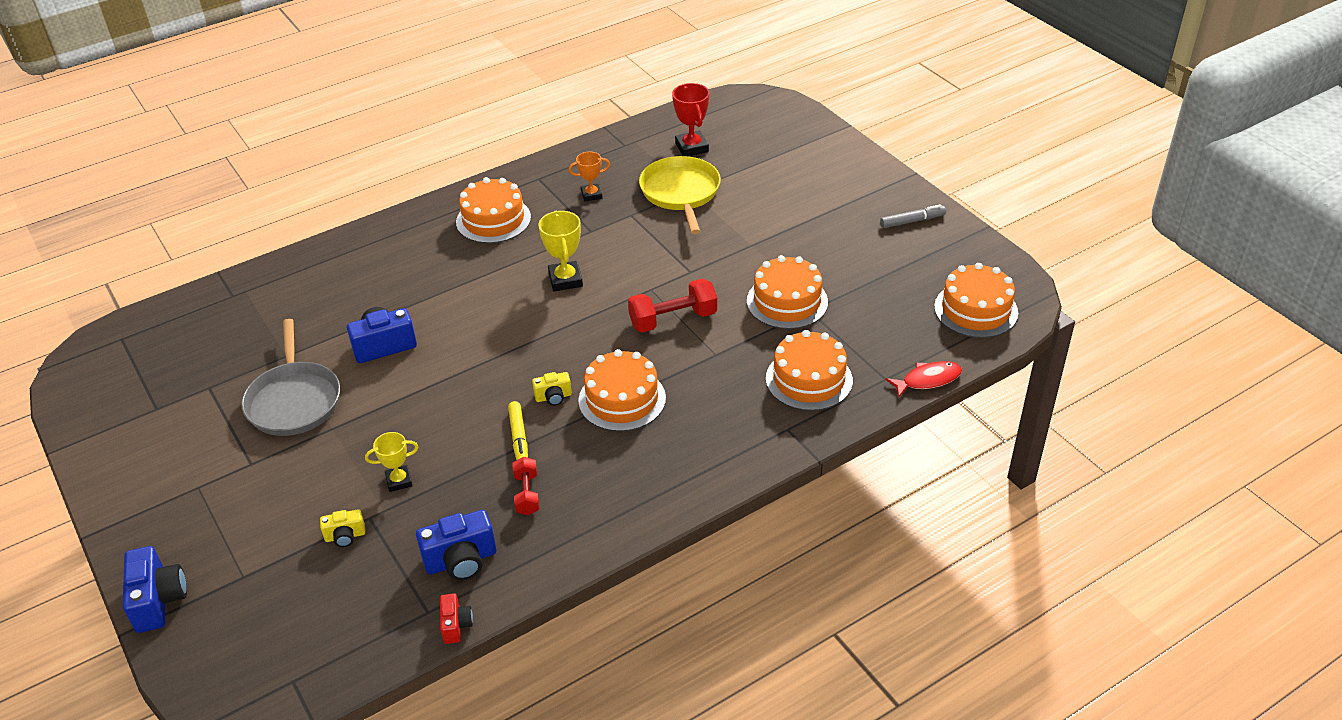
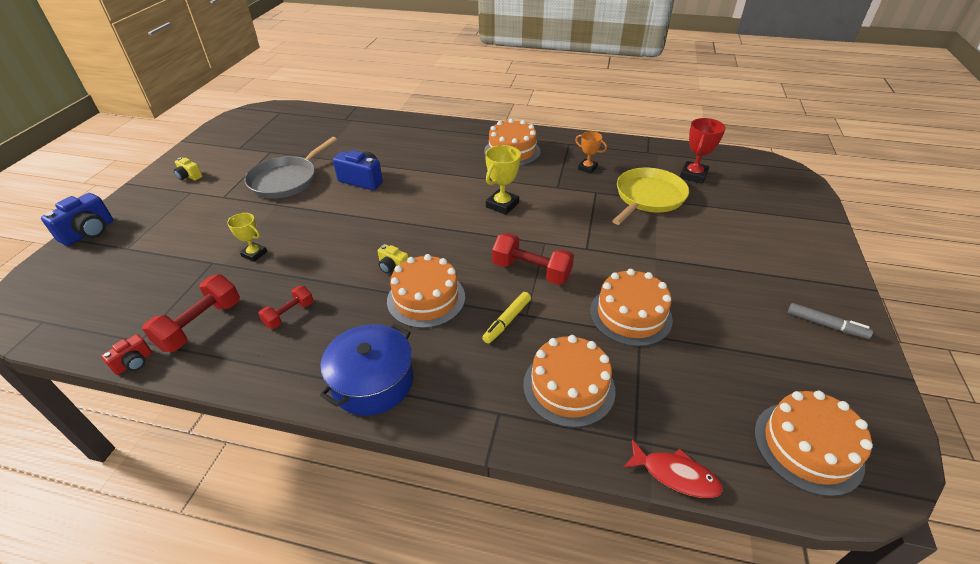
camera: 45 degrees right, 0 degrees up
yellow camera [320,509,365,547] -> yellow camera moved to [174,158,202,181]
blue camera [416,510,496,580] -> red dumbbell [142,275,240,352]
yellow marker [508,401,528,460] -> yellow marker moved to [482,292,531,344]
none -> blue pot [320,324,413,416]

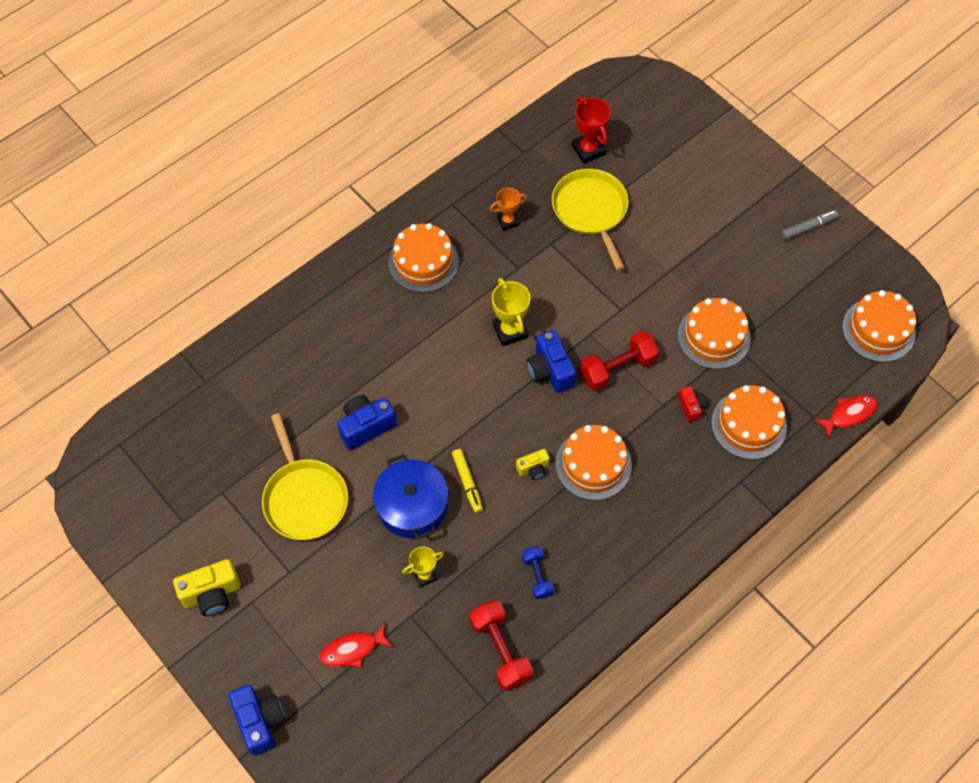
camera: 55 degrees left, 20 degrees up
red camera [101,334,152,375] -> red camera moved to [678,386,707,422]
yellow camera [174,158,202,181] -> yellow camera [173,559,241,616], size x1.76
grey pan [244,137,337,199] -> yellow pan [262,413,348,540]
red dumbbell [258,286,313,329] -> blue dumbbell [522,546,554,599]
blue pot [320,324,413,416] -> blue pot moved to [373,454,448,539]
yellow marker [482,292,531,344] -> yellow marker moved to [452,449,483,513]
none -> red fish [320,623,393,667]
none -> blue camera [526,330,576,393]

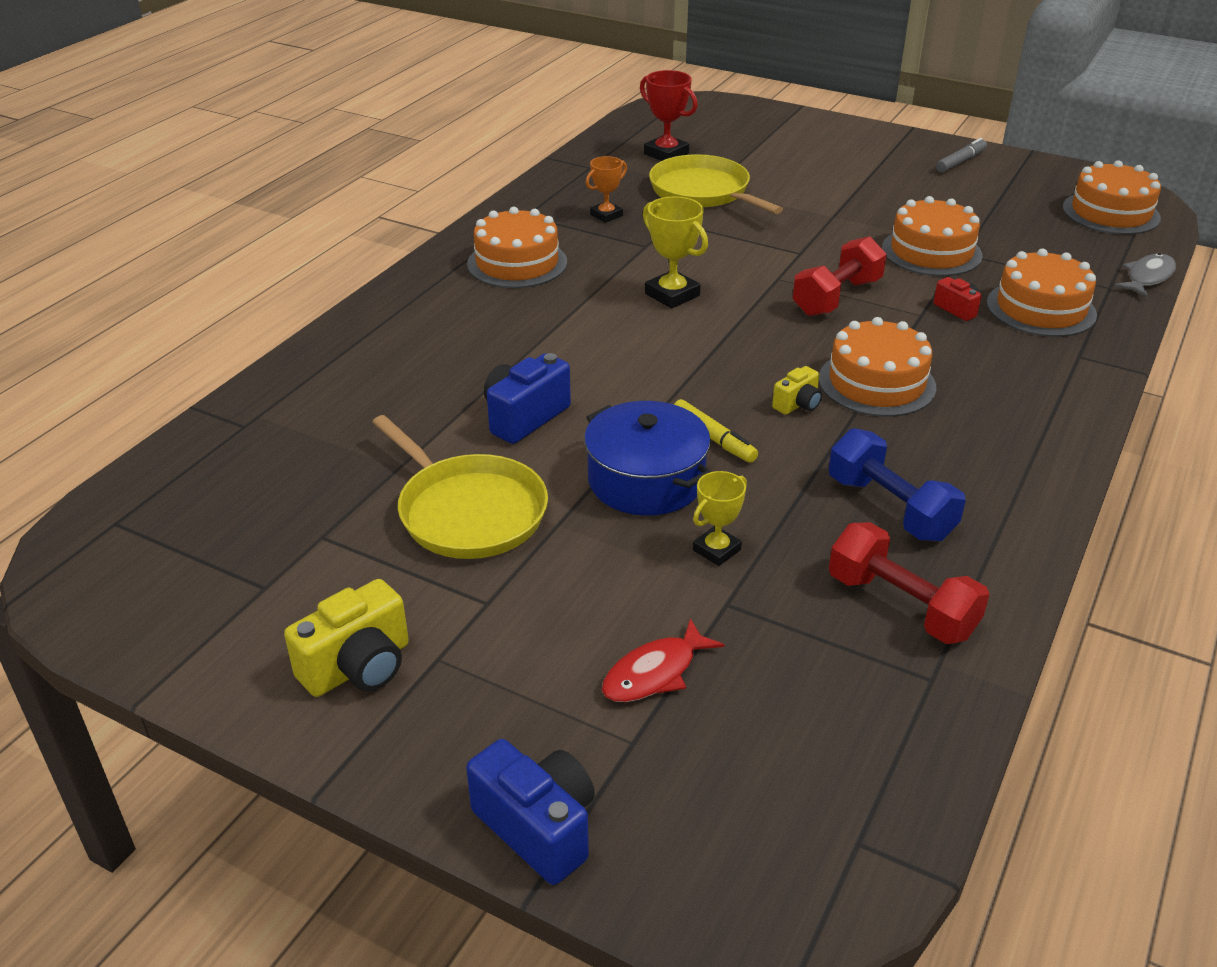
camera: 20 degrees left, 25 degrees down
blue dumbbell [522,546,554,599] -> blue dumbbell [829,428,966,541], size x1.65
blue camera [526,330,576,393] -> none
red fish [814,395,878,439] -> grey fish [1114,253,1176,297]

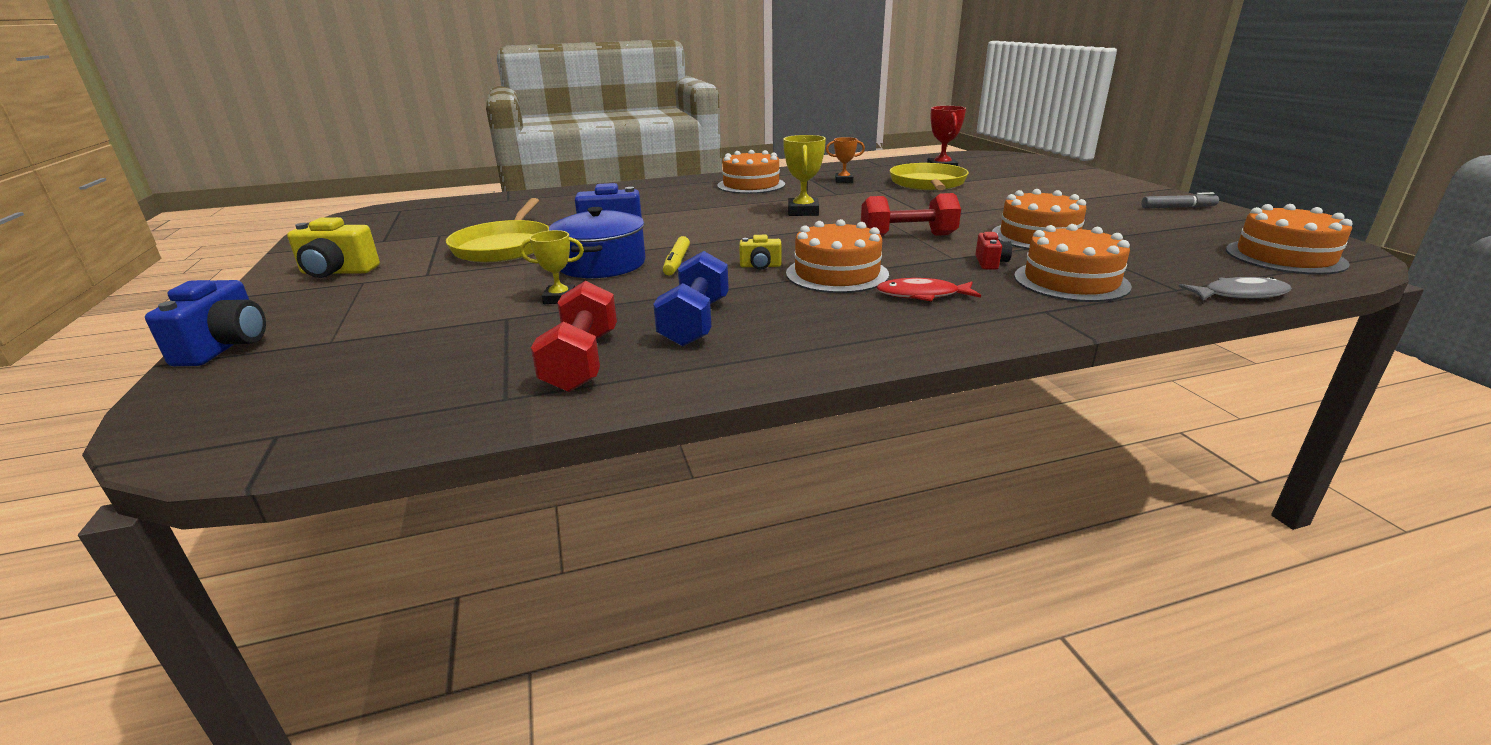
camera: 45 degrees right, 10 degrees down
red fish [602,618,724,702] -> red fish moved to [877,278,981,302]

